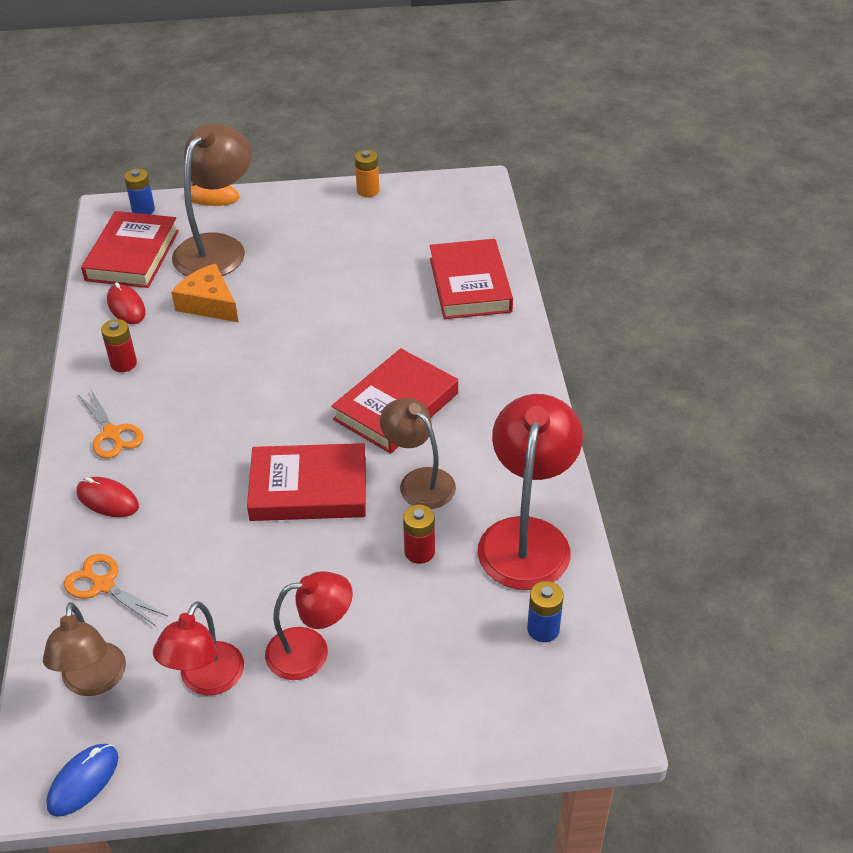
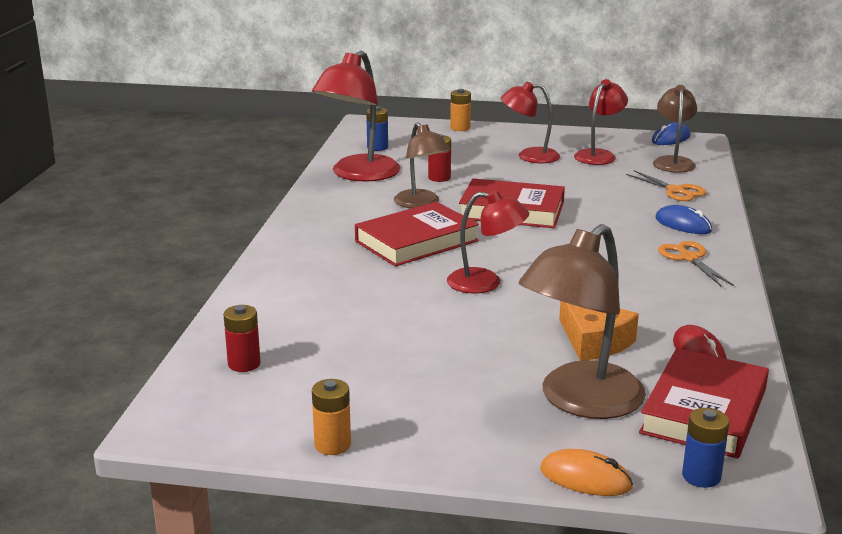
camera: 165 degrees left, 20 degrees down
red mouse [77,477,139,517] -> blue mouse [655,205,712,234]
red battery [101,319,137,372] -> red battery moved to [223,305,261,372]
red book [430,239,513,319] -> none
none -> red lamp [447,190,529,294]
none -> orange battery [450,89,471,131]

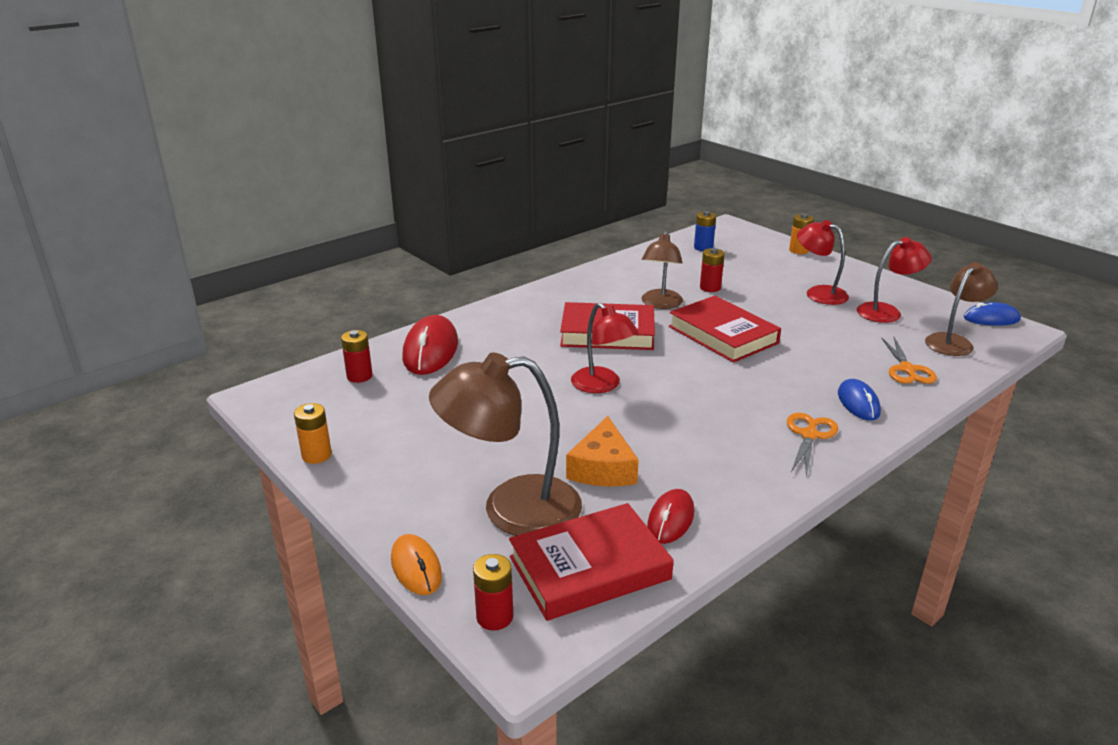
camera: 40 degrees right, 5 degrees up
red lamp [312,51,401,182] -> none
blue battery [682,408,729,488] -> red battery [473,554,513,631]
none -> red mouse [402,315,458,375]

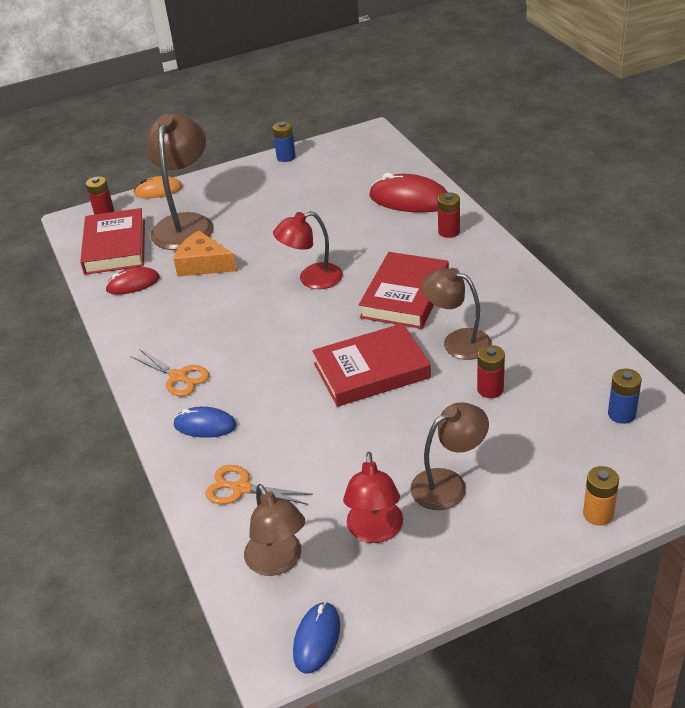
camera: 110 degrees right, 10 degrees up
orange battery [294,403,332,464] -> blue battery [273,122,296,162]
red battery [341,330,372,383] -> red battery moved to [438,193,460,238]
red mouse [647,489,694,544] -> red mouse turned 60 degrees counterclockwise [105,267,160,295]
red lamp [797,220,849,305] -> brown lamp [410,402,489,510]

